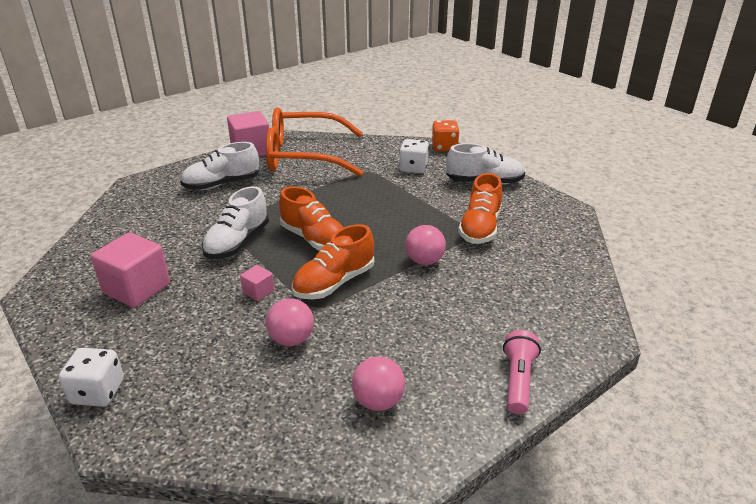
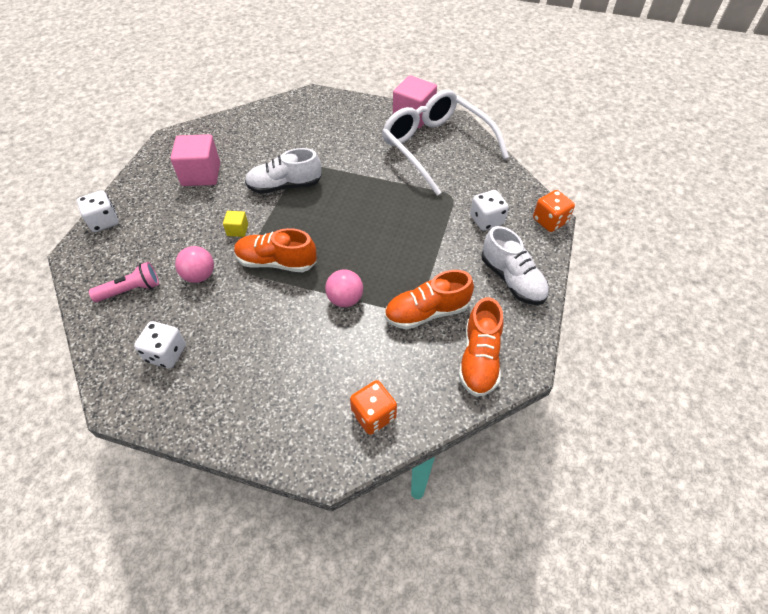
camera: 55 degrees right, 20 degrees up
white shoe [180,142,259,190] -> none
pink cube [240,265,274,301] -> yellow cube [223,211,248,237]
orange glasses [266,107,363,176] -> white glasses [382,90,509,196]
orange shoe [279,186,344,250] -> orange shoe moved to [459,297,504,397]
pink ball [352,356,405,411] -> white dice [134,321,186,368]
pink flashlight [503,330,541,414] -> pink flashlight moved to [89,262,159,302]
none -> orange dice [350,380,397,435]

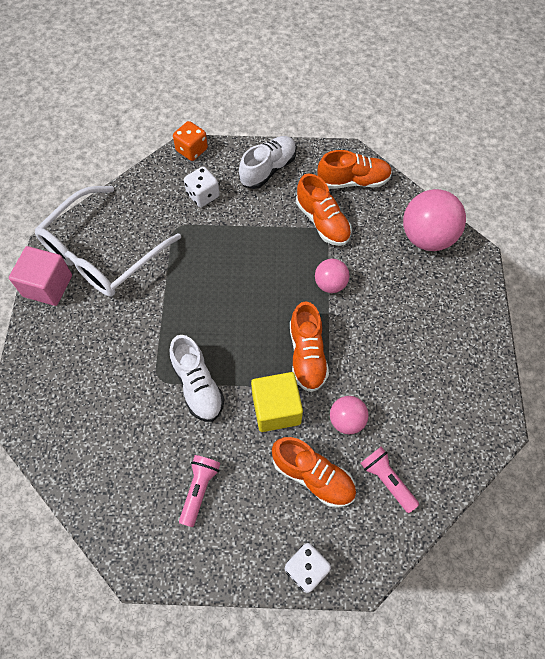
camera: 105 degrees left, 10 degrees up
white dice [134,321,186,368] -> none
pink cube [170,134,220,186] -> pink flashlight [179,455,220,527]
yellow cube [223,211,248,237] -> yellow cube [251,372,303,432], size x2.09
orange dice [350,380,397,435] -> pink ball [403,189,466,251]
none -> orange shoe [272,437,356,508]

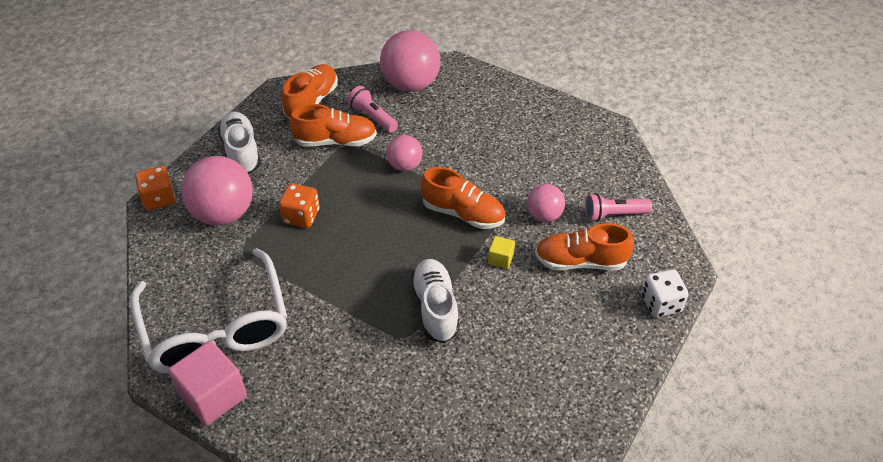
camera: 60 degrees left, 15 degrees down
white shoe [169,335,225,422] -> white shoe turned 105 degrees counterclockwise [411,259,460,343]
pink flashlight [179,455,220,527] -> pink flashlight moved to [347,86,398,133]
white dice [184,166,219,207] -> pink ball [181,156,253,225]
yellow cube [251,372,303,432] -> yellow cube [488,236,515,269], size x0.48
orange shoe [272,437,356,508] -> orange shoe turned 150 degrees counterclockwise [535,223,634,271]
none -> orange dice [279,184,320,228]

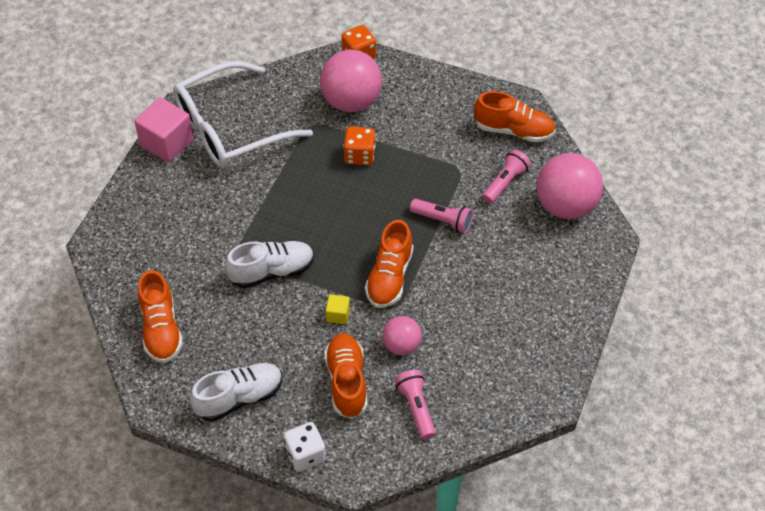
camera: 80 degrees right, 5 degrees up
white shoe [218,111,261,175] -> white shoe moved to [190,363,282,421]
orange shoe [290,104,377,147] -> orange shoe moved to [138,270,183,363]
pink ball [386,135,423,171] -> pink flashlight [410,199,473,233]

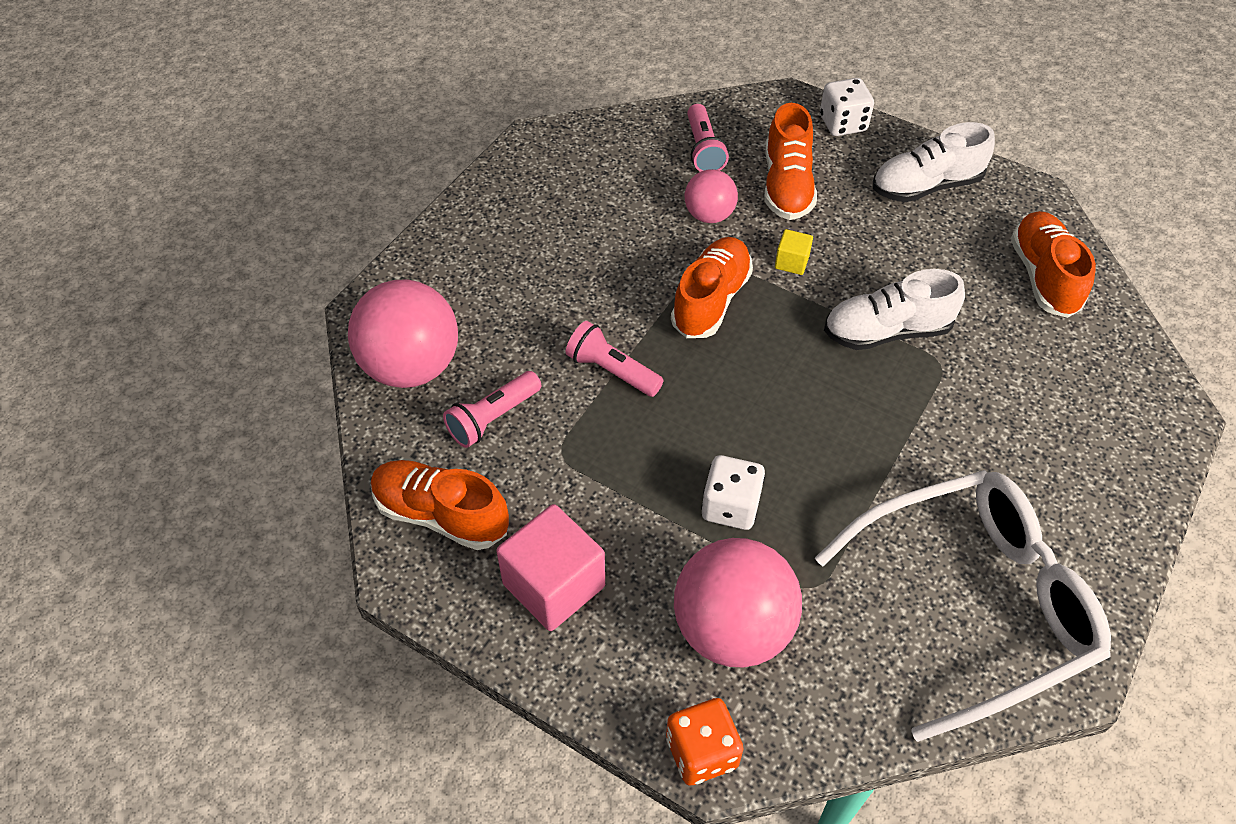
camera: 170 degrees left, 0 degrees up
pink cube [134,97,194,162] -> pink cube moved to [496,504,605,631]
orange dice [343,126,376,165] -> white dice [701,455,765,530]

